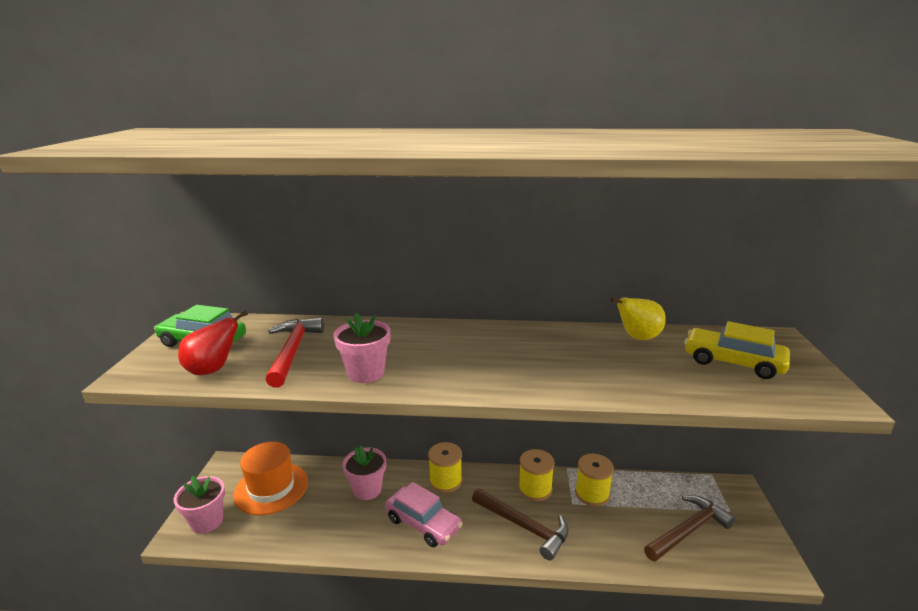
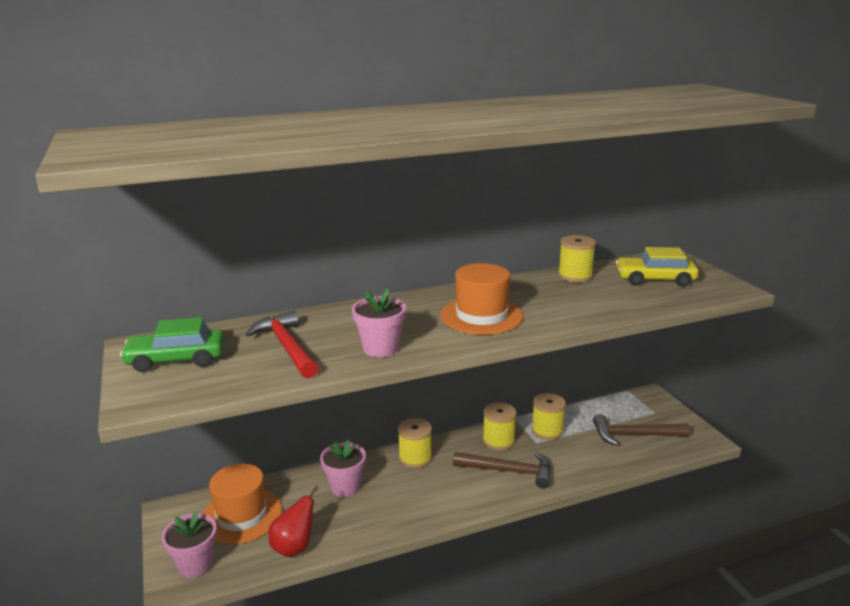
camera: 25 degrees left, 0 degrees up
red pear [178,311,248,375] -> red pear moved to [268,485,319,557]
pink car [385,482,463,547] -> none
yellow pear [610,297,666,340] -> yellow spool [558,235,596,282]
brown hammer [644,495,735,562] -> brown hammer turned 120 degrees counterclockwise [593,414,690,446]
none -> orange hat [440,263,523,335]

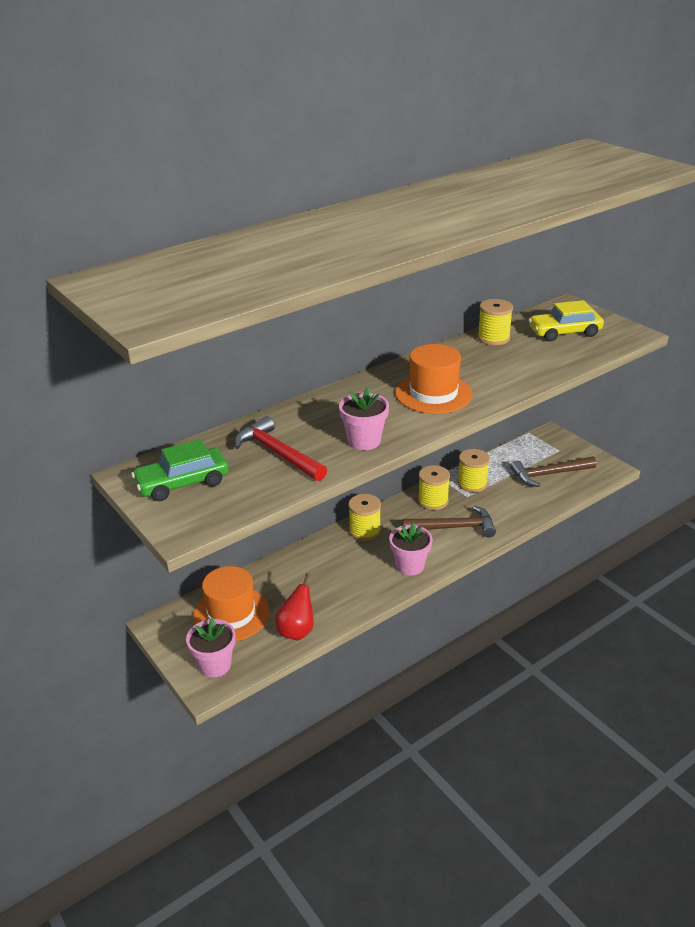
camera: 15 degrees left, 10 degrees up
pink flower pot [320,439,366,497] -> pink flower pot moved to [389,522,433,576]

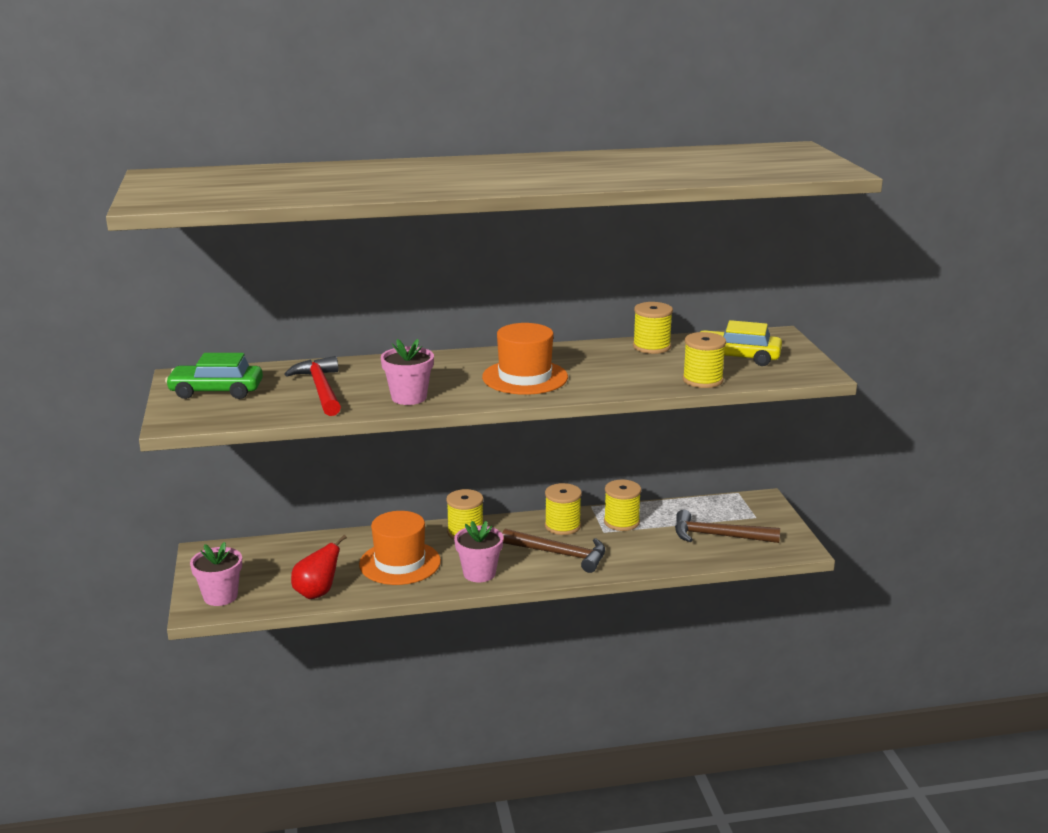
camera: 25 degrees right, 10 degrees down
orange hat [193,566,270,641] -> orange hat moved to [359,511,441,585]
none -> yellow spool [683,332,726,388]

